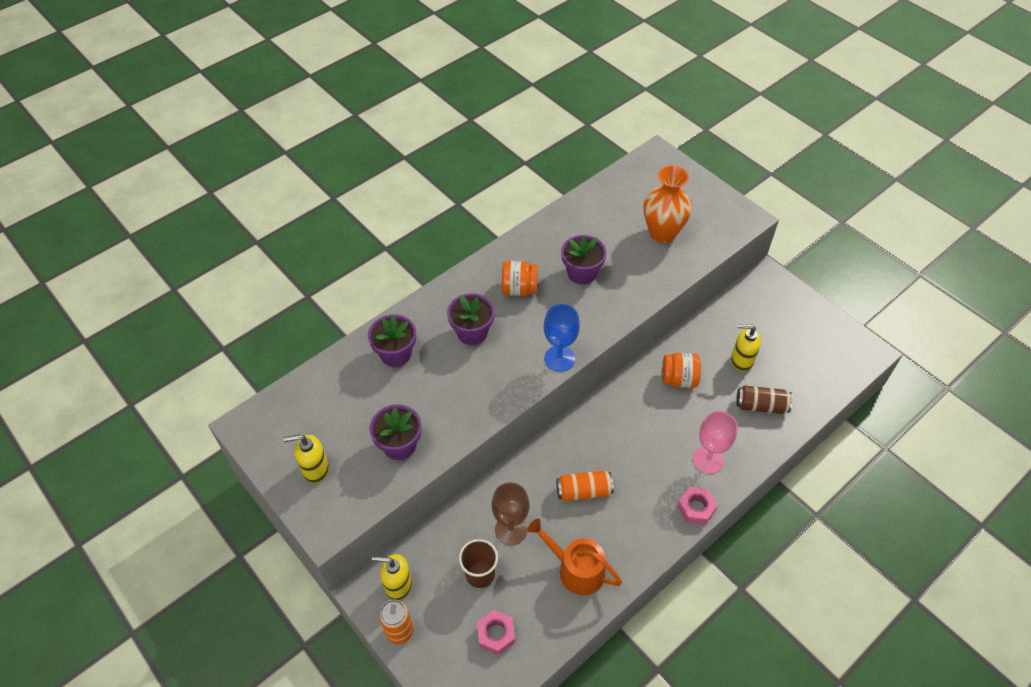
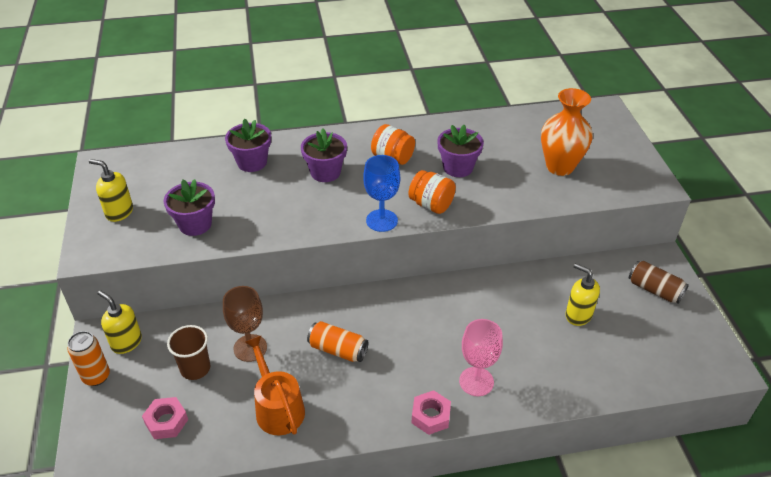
camera: 30 degrees right, 10 degrees down
orange jar [662,353,701,388] -> orange jar moved to [409,170,456,214]
brown can [736,385,793,414] -> brown can moved to [629,261,689,304]

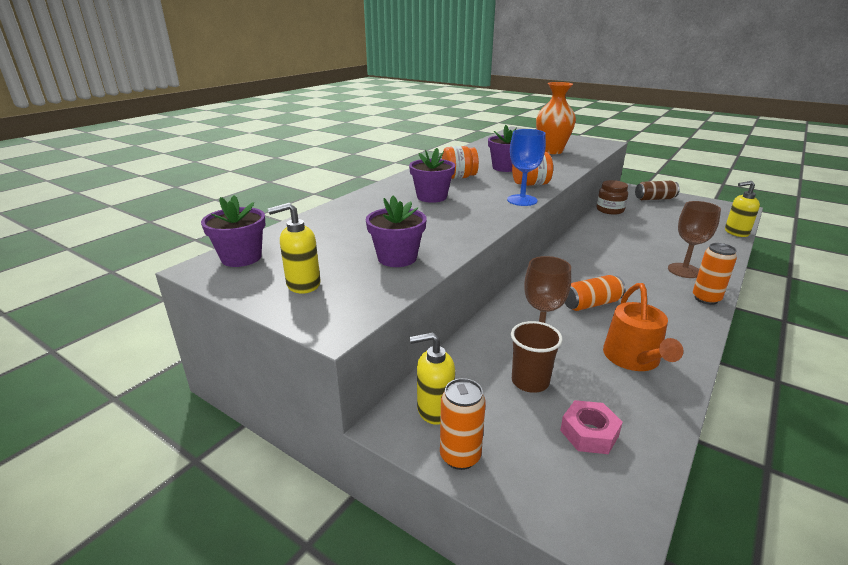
camera: 45 degrees left, 15 degrees down
purple flower pot [225,119,271,172] -> purple flower pot moved to [201,195,266,267]
orange watering can [245,336,305,435] -> orange watering can turned 105 degrees counterclockwise [603,283,683,371]
pink nut [412,390,451,435] -> orange can [693,243,737,305]
pink goblet [459,319,503,396] -> brown goblet [668,201,721,278]
yellow soap dispenser [565,263,600,326] -> yellow soap dispenser moved to [725,181,760,237]
none -> brown jar [596,180,628,215]

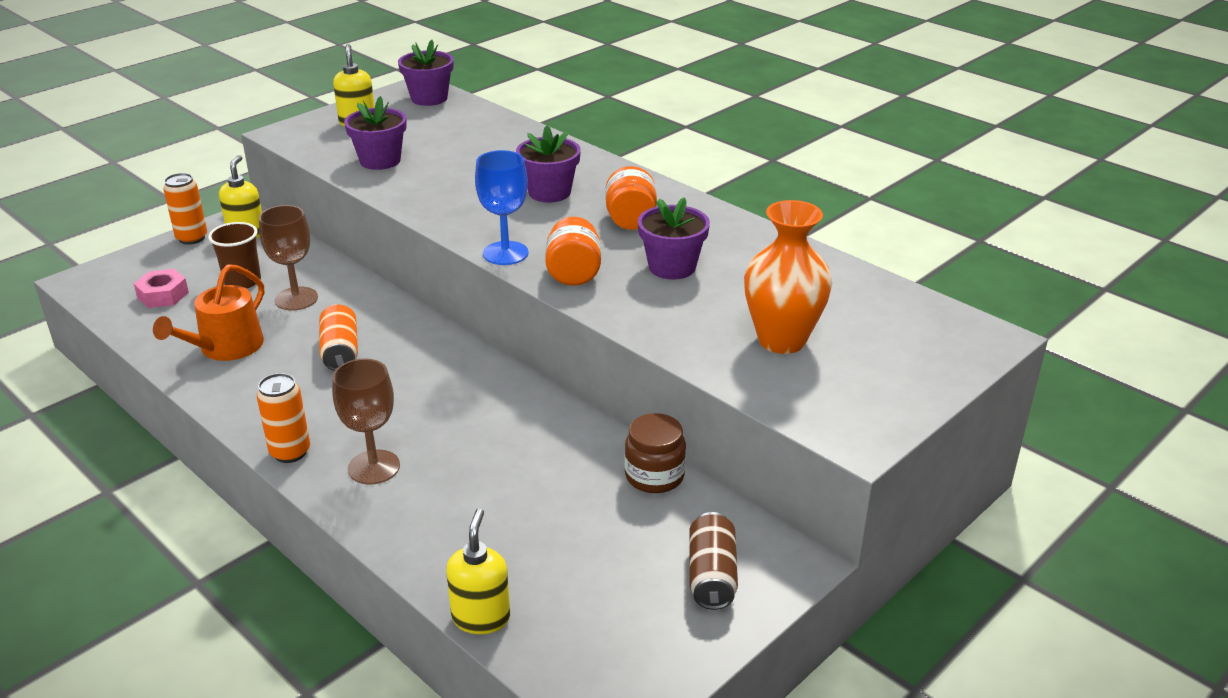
camera: 100 degrees right, 5 degrees up
orange watering can [603,283,683,371] -> orange watering can turned 75 degrees counterclockwise [153,264,264,361]

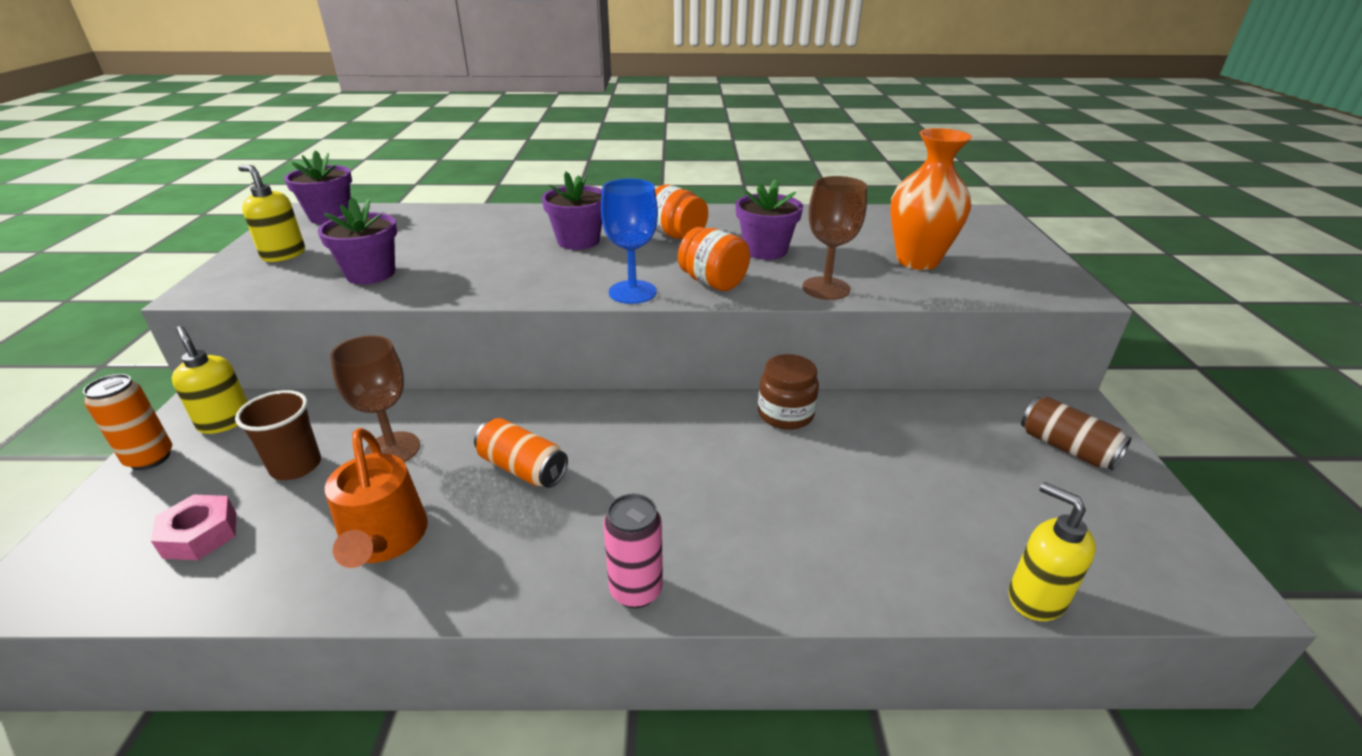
camera: 45 degrees left, 0 degrees up
orange can [257,373,310,463] -> pink can [603,494,663,608]
brown goblet [332,359,400,485] -> brown goblet moved to [802,176,867,300]
brown jar [624,413,686,493] -> brown jar moved to [758,354,819,430]

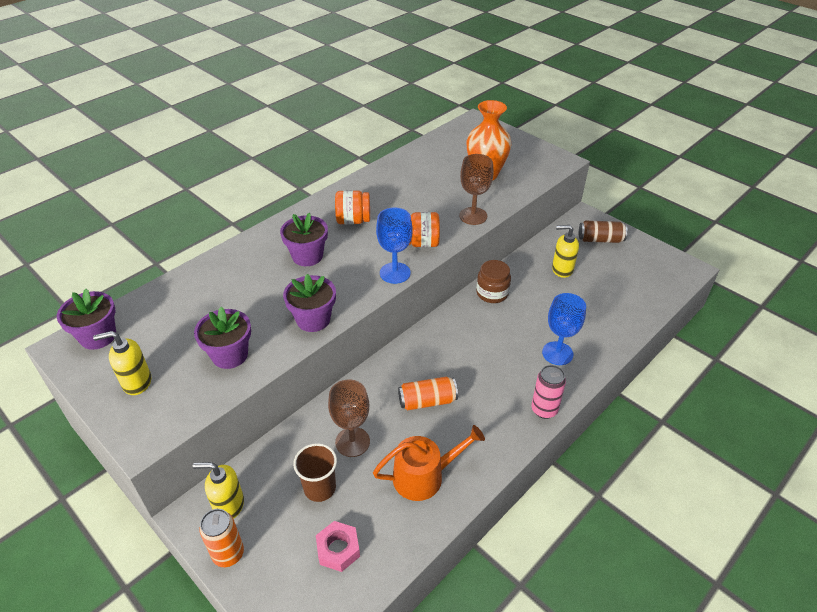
camera: 45 degrees left, 10 degrees up
orange watering can [325,428,428,568] -> orange watering can turned 45 degrees counterclockwise [373,425,485,501]
purple flower pot [736,179,803,260] -> purple flower pot moved to [283,274,336,332]
yellow soap dispenser [1008,482,1096,621] -> yellow soap dispenser moved to [552,225,579,278]
none -> blue goblet [542,293,586,365]

